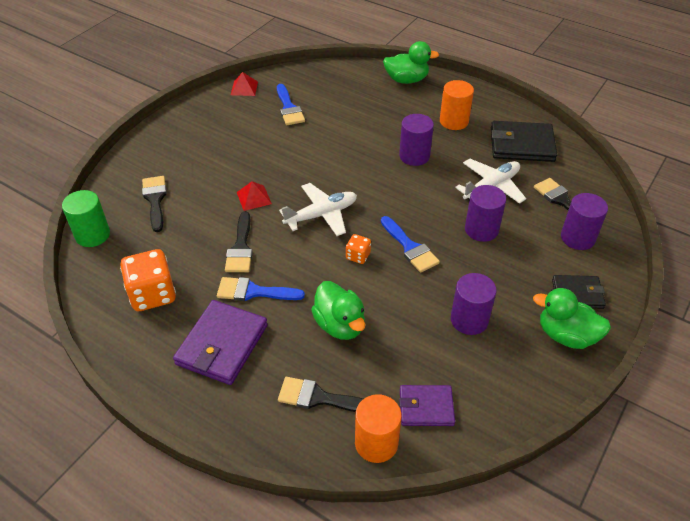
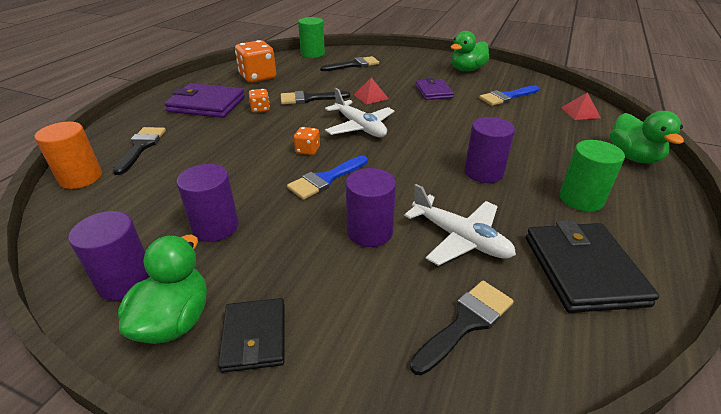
camera: 80 degrees right, 10 degrees down
blue brush [217,277,305,301] -> orange dice [249,89,270,113]
red pyramid [231,72,258,96] -> red pyramid moved to [561,92,601,120]
green duck [311,281,365,340] -> green duck moved to [450,31,489,71]
purple wallet [399,385,455,426] -> purple wallet moved to [416,78,454,100]
orange cylinder [440,80,474,130] -> green cylinder [560,140,625,212]
purple cylinder [561,193,608,250] -> purple cylinder moved to [68,211,150,301]

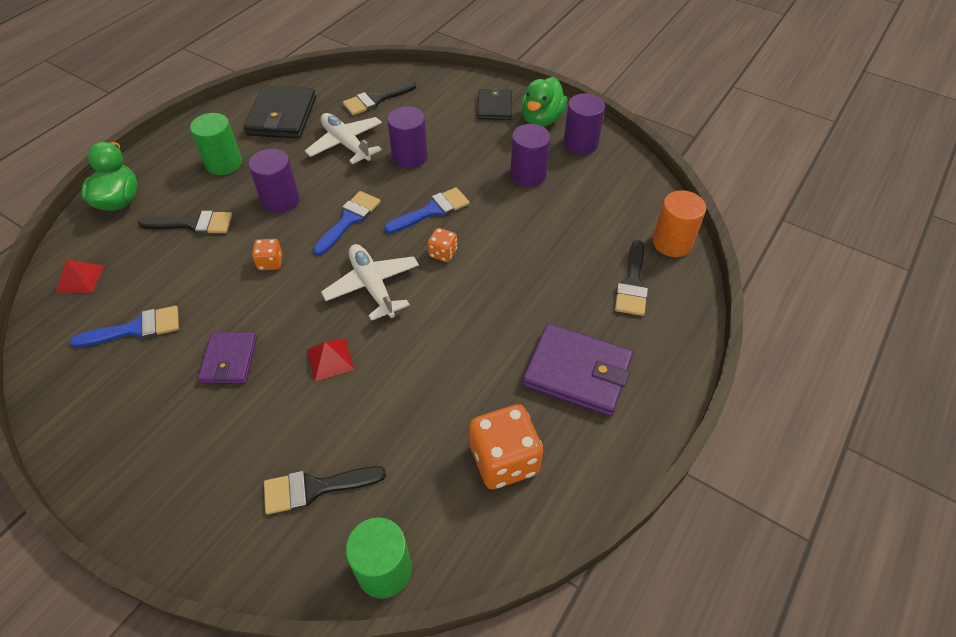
camera: 170 degrees left, 15 degrees up
orange dice [249,89,270,113] -> orange dice moved to [252,239,283,270]
black brush [281,91,350,104] -> black brush moved to [138,211,232,234]
green duck [450,31,489,71] -> none
none -> blue brush [313,191,380,255]

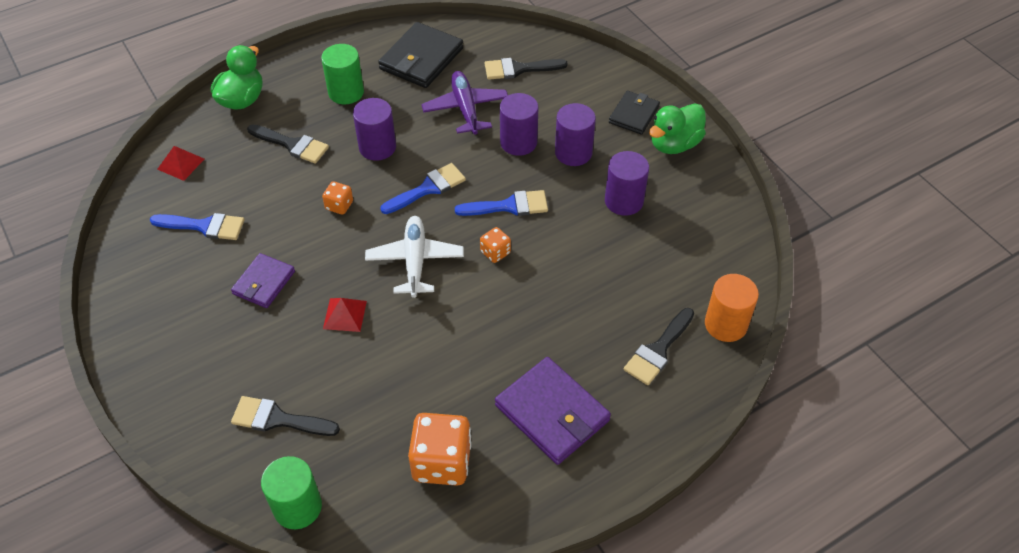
camera: 25 degrees right, 0 degrees up
white plane [305,113,382,164] -> purple plane [421,71,508,135]
purple cylinder [564,93,605,155] -> purple cylinder moved to [555,103,596,166]

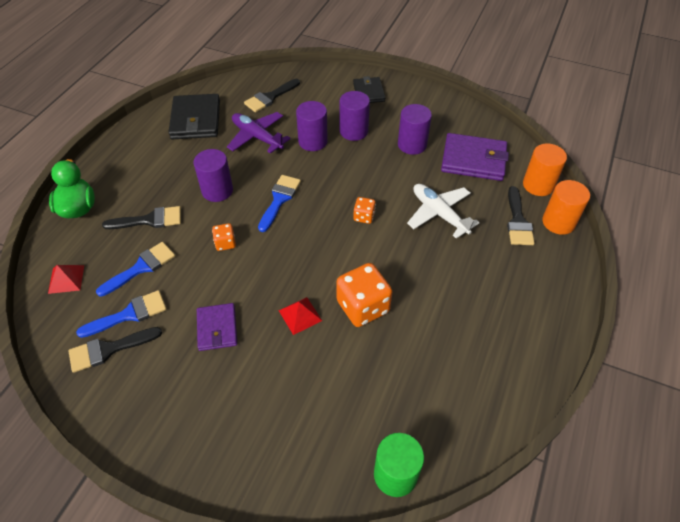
camera: 35 degrees left, 0 degrees up
black brush [231,396,340,436] -> black brush moved to [68,327,162,373]
green cylinder [321,44,364,105] -> none
white plane [365,216,464,298] -> white plane moved to [407,184,479,239]
orange dice [408,413,472,486] -> orange dice moved to [336,263,392,327]
blue brush [455,190,548,216] -> blue brush moved to [96,242,175,297]
purple wallet [495,357,611,465] -> purple wallet moved to [441,133,509,181]
green duck [649,103,706,154] -> none
none -> orange cylinder [542,180,590,235]

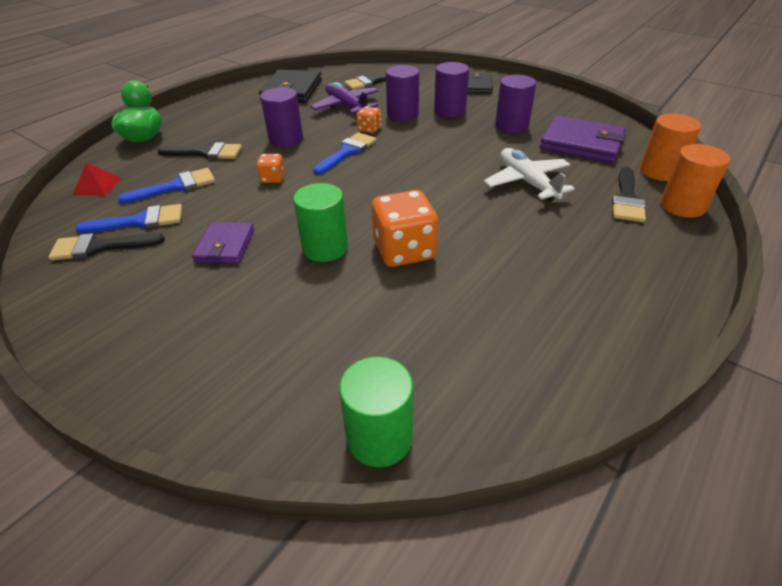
camera: 15 degrees right, 10 degrees down
red pyramid [279,297,322,335] -> green cylinder [293,183,348,262]
orange dice [353,197,376,224] -> orange dice moved to [356,106,382,133]

